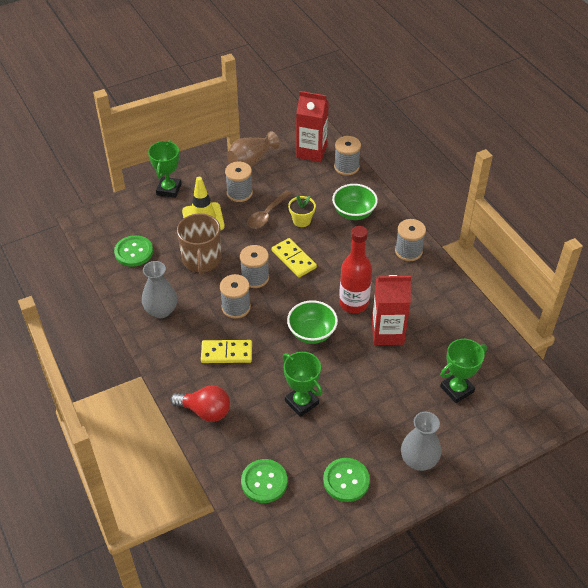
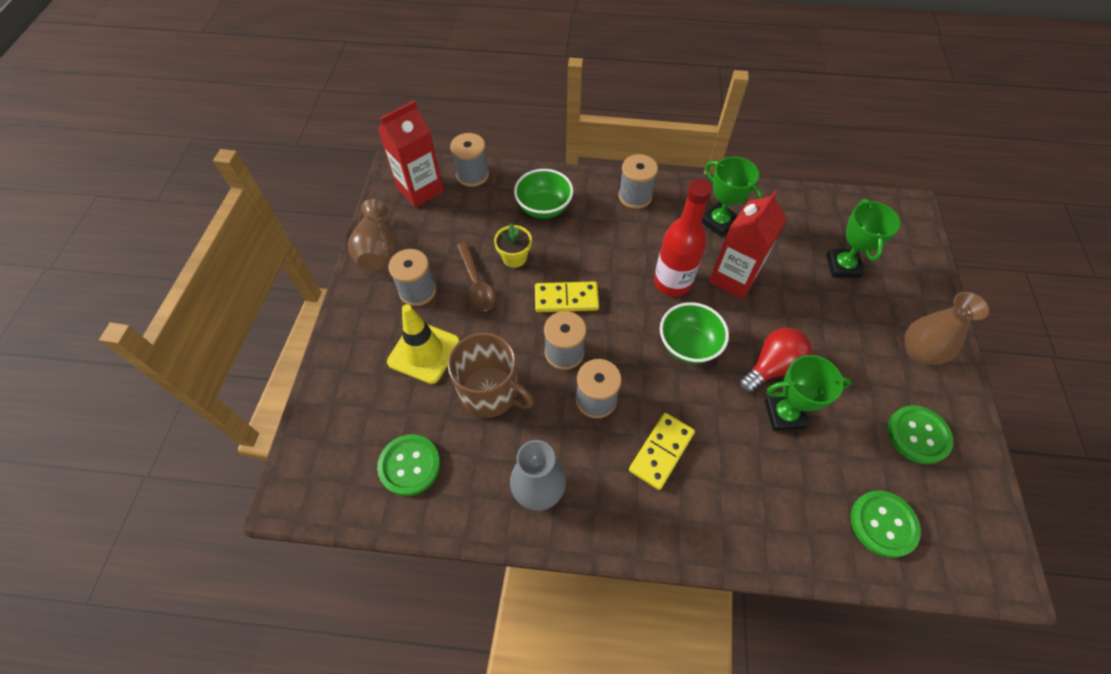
camera: 55 degrees left, 10 degrees up
green trophy [148,140,181,198] -> green trophy moved to [702,157,762,237]
red light bulb [171,385,230,422] -> red light bulb moved to [739,328,812,393]
grey vase [401,412,441,471] -> brown vase [905,292,989,365]

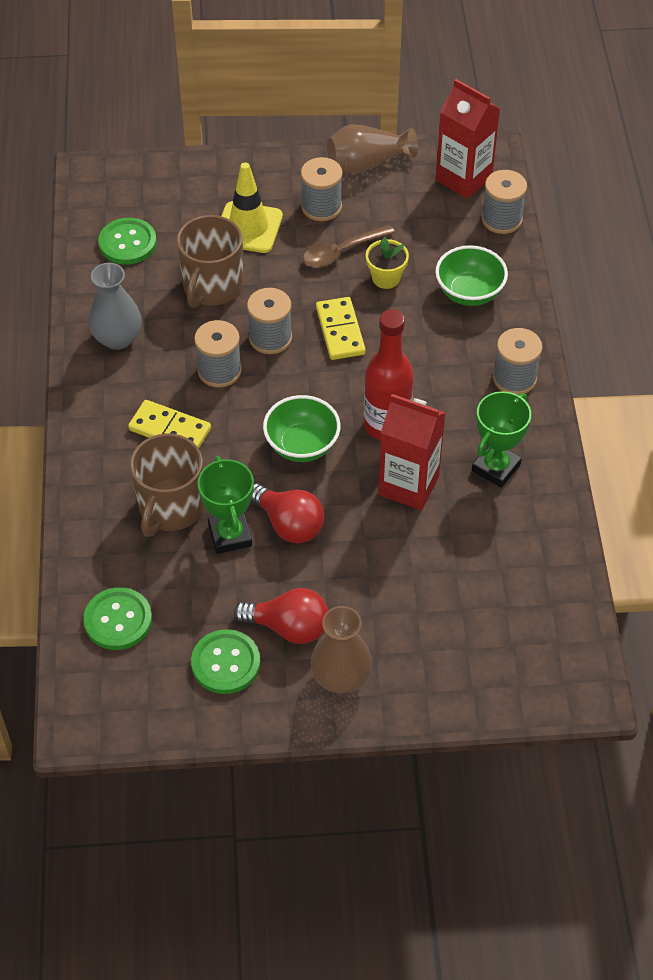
camera: 80 degrees right, 5 degrees down
green trophy [826,199,900,278] -> none
none -> brown mug [130,434,205,537]
none -> red light bulb [234,588,328,644]

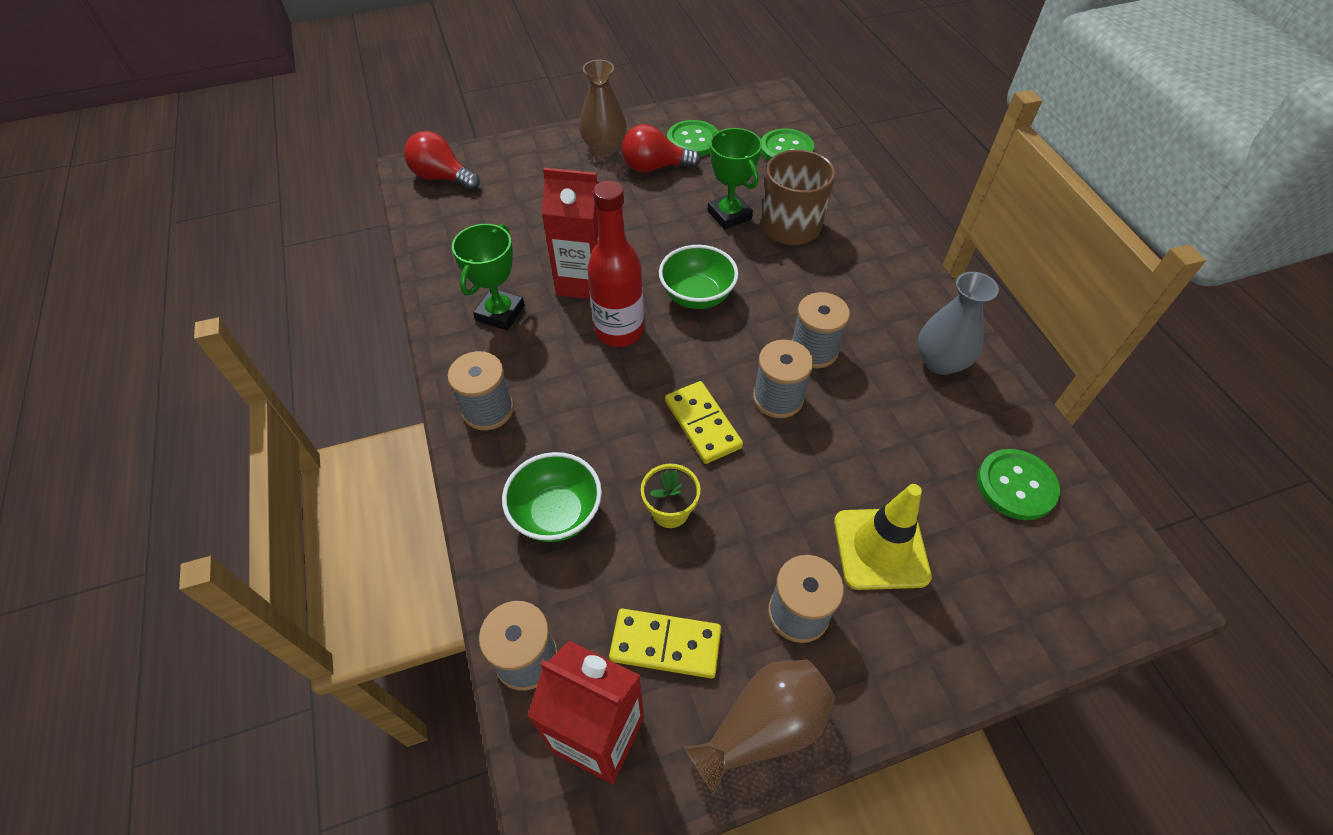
camera: 165 degrees right, 0 degrees up
yellow domino [128,400,211,448] -> yellow domino moved to [609,608,721,678]
brown mug [176,215,243,308] -> none
red light bulb [251,483,325,543] -> red light bulb moved to [404,131,480,190]
brown spoon [303,225,395,268] -> none

